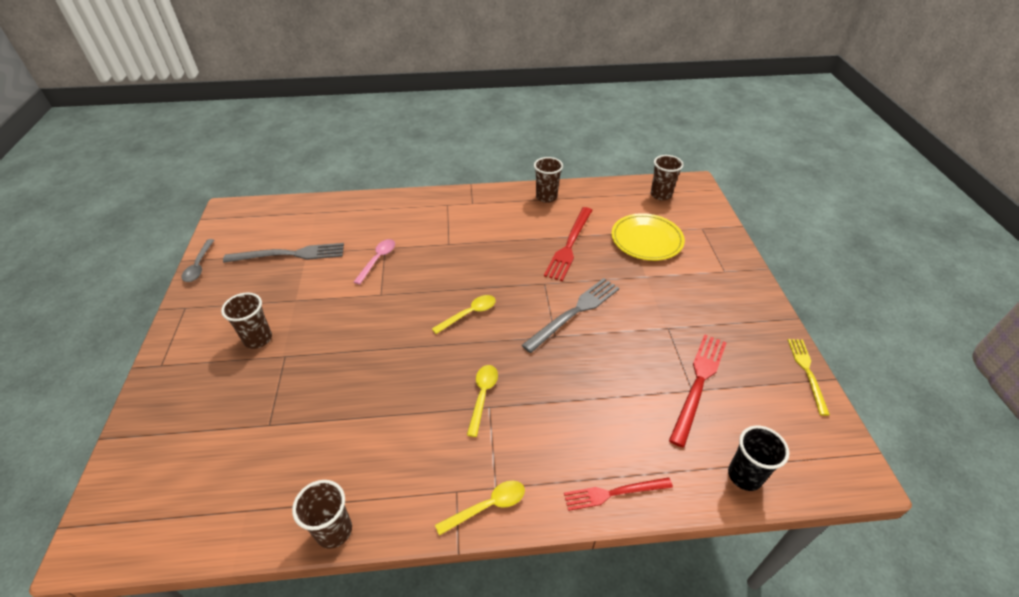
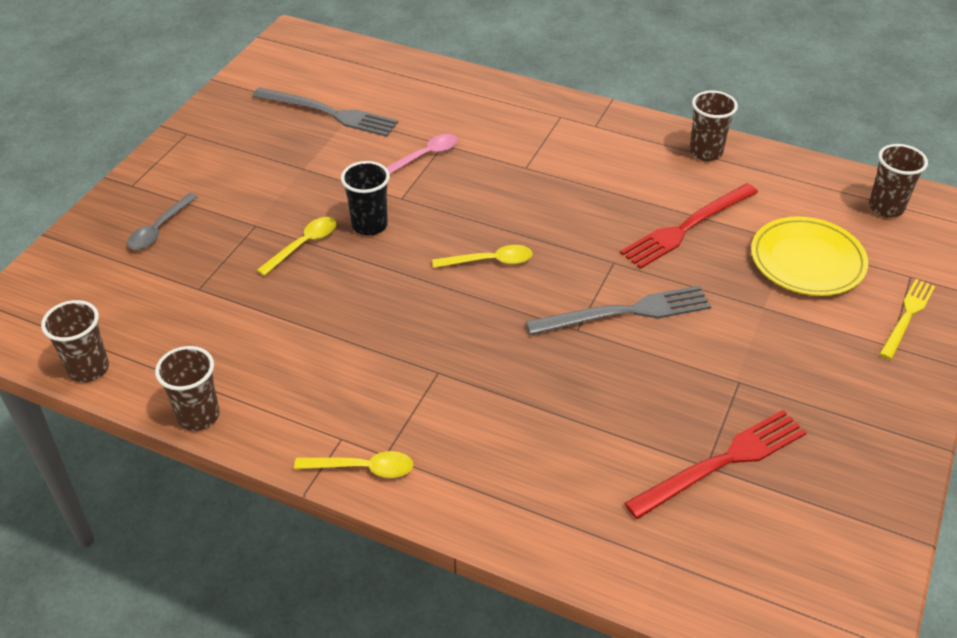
camera: 30 degrees right, 0 degrees up
grey spoon [182,239,214,282] -> grey spoon moved to [127,193,198,250]
brown cup [221,292,272,349] -> brown cup moved to [41,300,109,383]
yellow spoon [467,365,498,437] -> yellow spoon moved to [257,217,336,276]
red fork [564,477,673,511] -> none
black cup [728,426,789,491] -> black cup moved to [341,161,390,236]
yellow fork [788,339,830,416] -> yellow fork moved to [879,279,935,360]

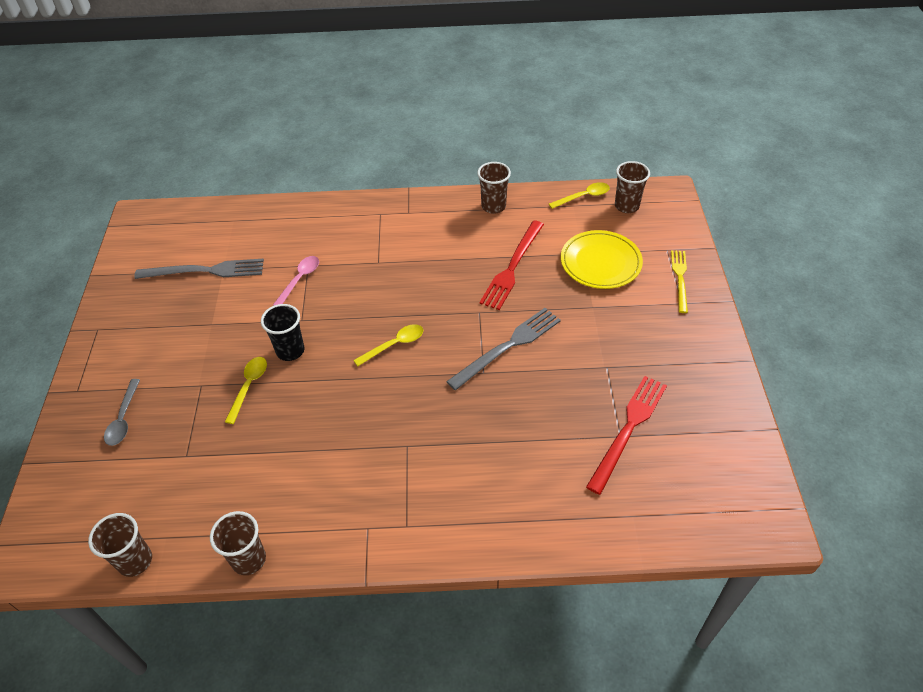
camera: 25 degrees left, 5 degrees up
yellow spoon [294,451,414,478] -> yellow spoon moved to [549,182,610,209]

